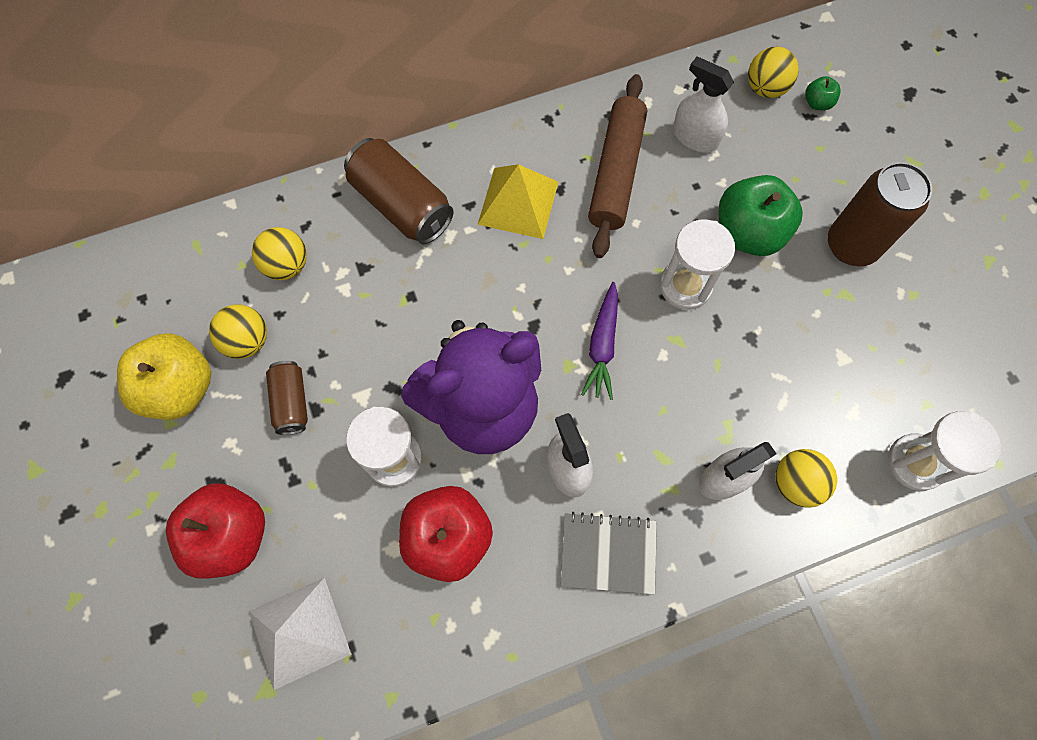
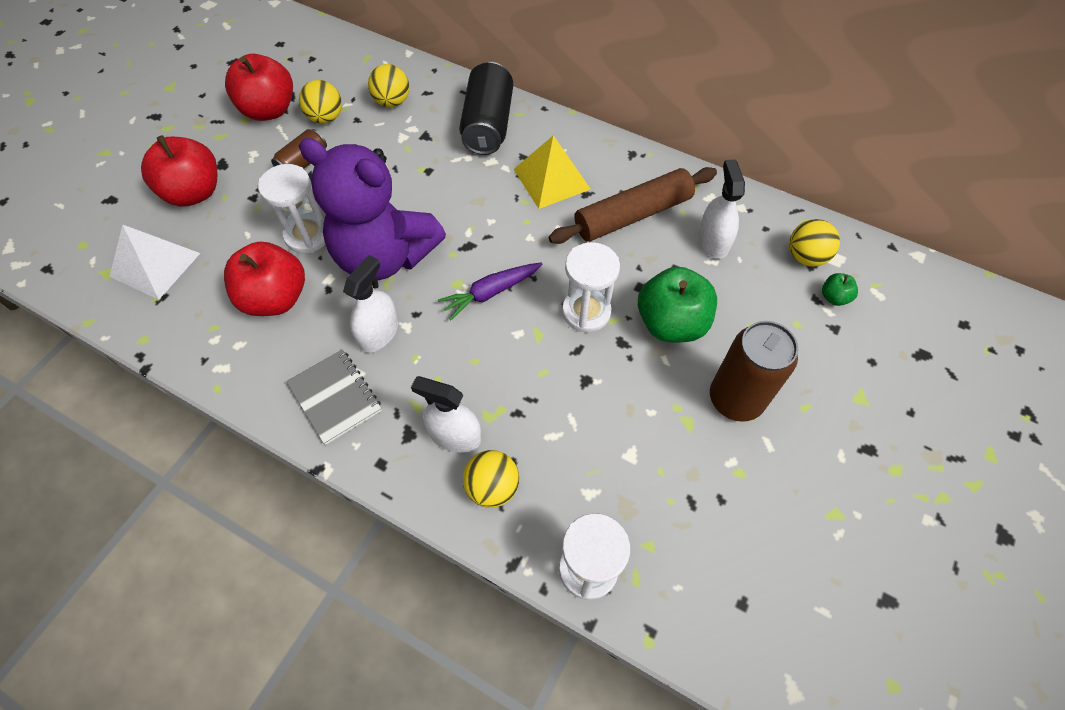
camera: 50 degrees right, 10 degrees down
yellow apple [117,333,211,420] -> red apple [225,54,293,121]
brown can [344,138,454,244] -> black can [459,62,513,155]

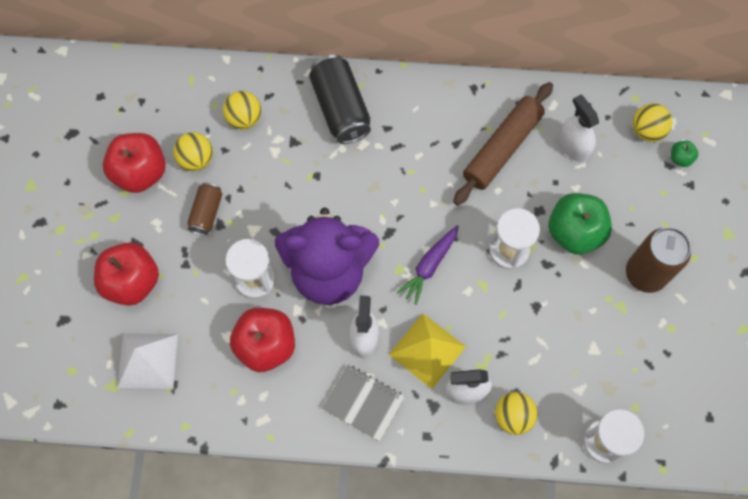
camera: 25 degrees left, 10 degrees up
yellow pyramid [514,135,591,209] -> yellow pyramid moved to [389,313,466,389]

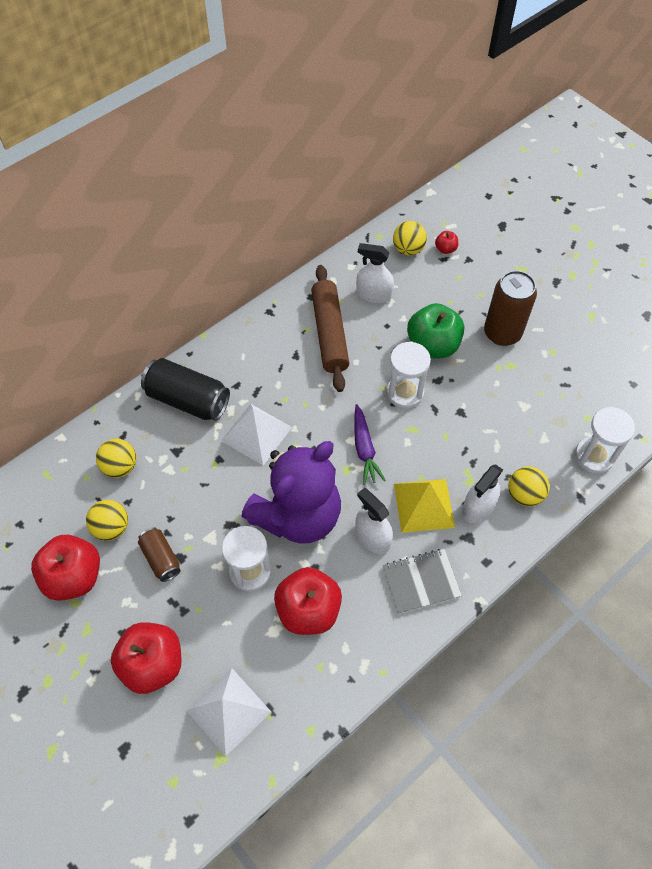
camera: 45 degrees left, 10 degrees down
green apple [671,141,698,167] -> red apple [435,231,458,254]
none -> white pyramid [221,404,292,465]

